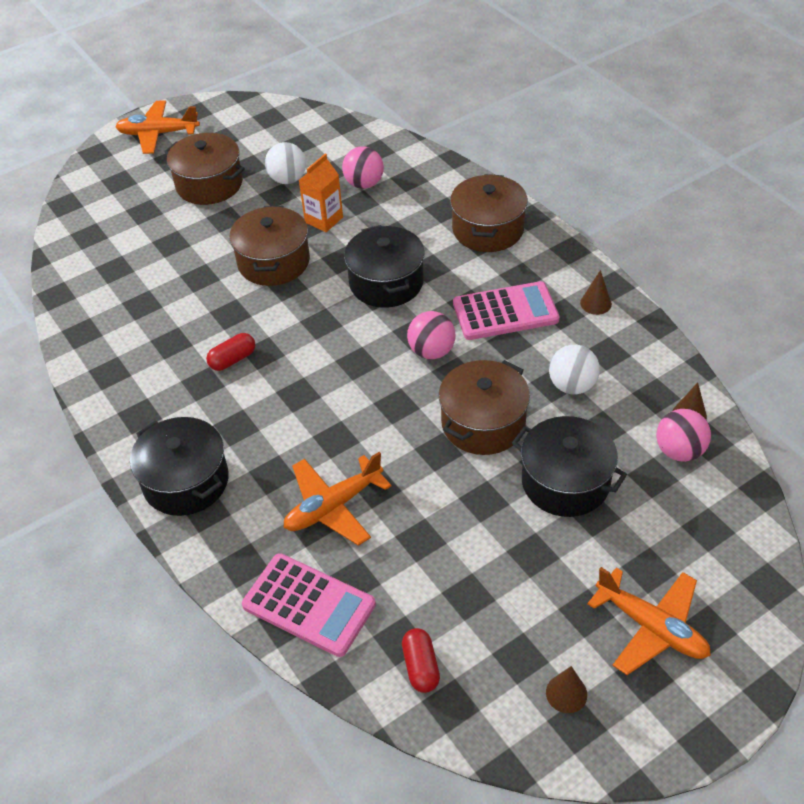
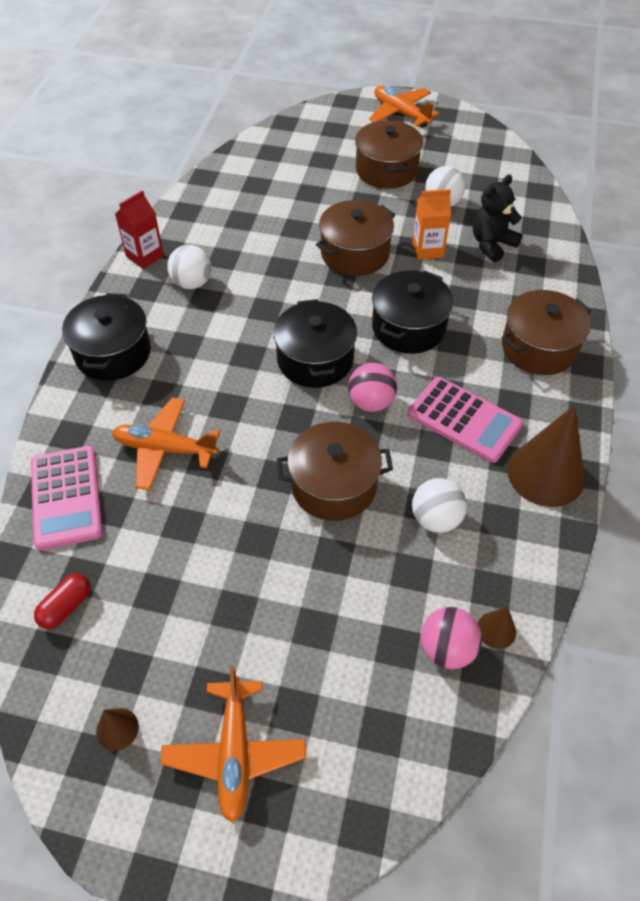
camera: 45 degrees right, 5 degrees up
red capsule [206,333,255,371] -> none
pink ball [342,146,384,189] -> black teddy bear [473,174,523,262]
black pot [512,416,627,517] -> black pot moved to [273,299,357,388]
brown cone [580,270,612,315] -> brown cone [507,405,585,507], size x2.21
none -> red carton [115,190,164,269]
none -> white ball [167,245,211,289]

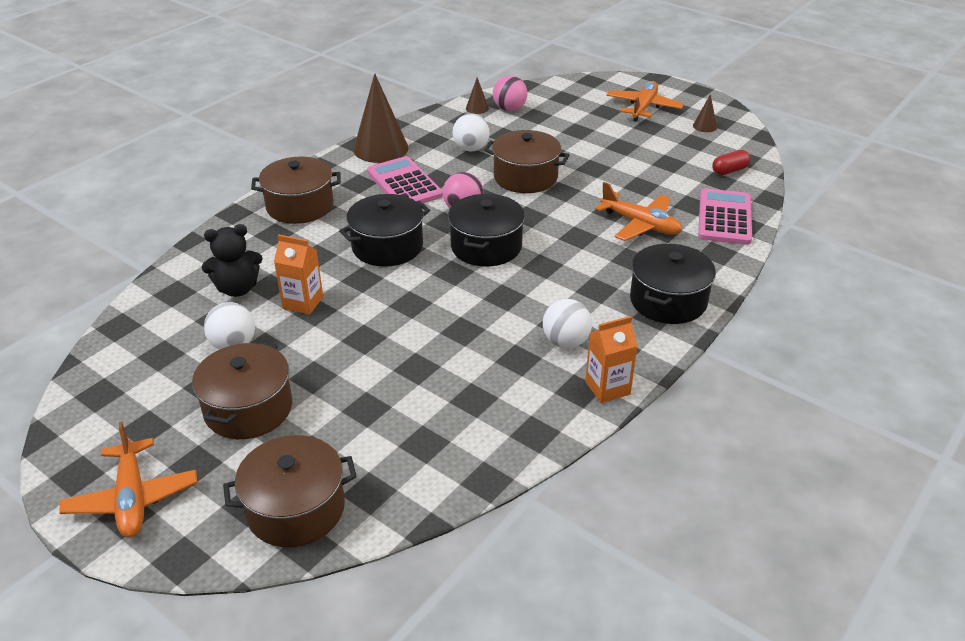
camera: 155 degrees left, 15 degrees down
red carton [115,190,164,269] -> orange carton [585,316,638,403]
brown pot [316,200,395,276] -> brown pot moved to [223,435,357,547]

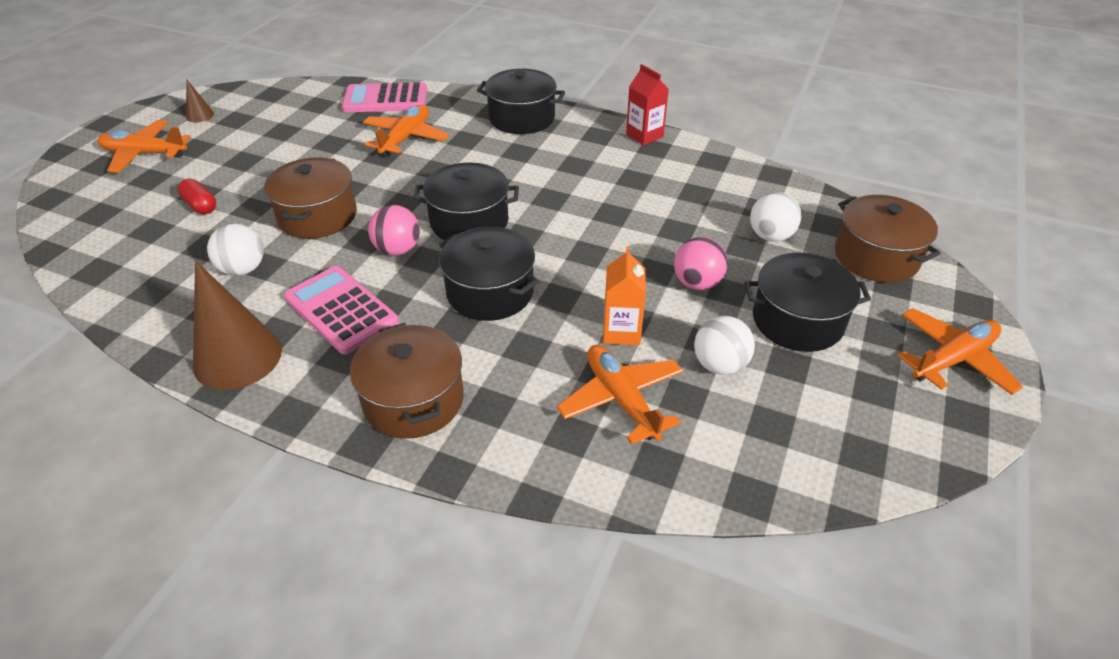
camera: 105 degrees left, 5 degrees up
brown pot [192,341,292,439] -> black pot [745,253,871,352]
black teddy bear [202,224,263,297] -> orange plane [557,345,683,445]
pink calculator [367,156,443,203] -> pink calculator turned 90 degrees clockwise [284,266,399,354]
brown cone [466,77,489,114] -> none
pink ball [493,76,528,111] -> pink ball moved to [674,237,728,290]
white ball [543,299,592,348] -> white ball moved to [750,192,801,242]
orange carton [585,316,638,403] -> red carton [626,64,669,145]
red capsule [712,150,751,175] -> red capsule moved to [178,179,216,214]

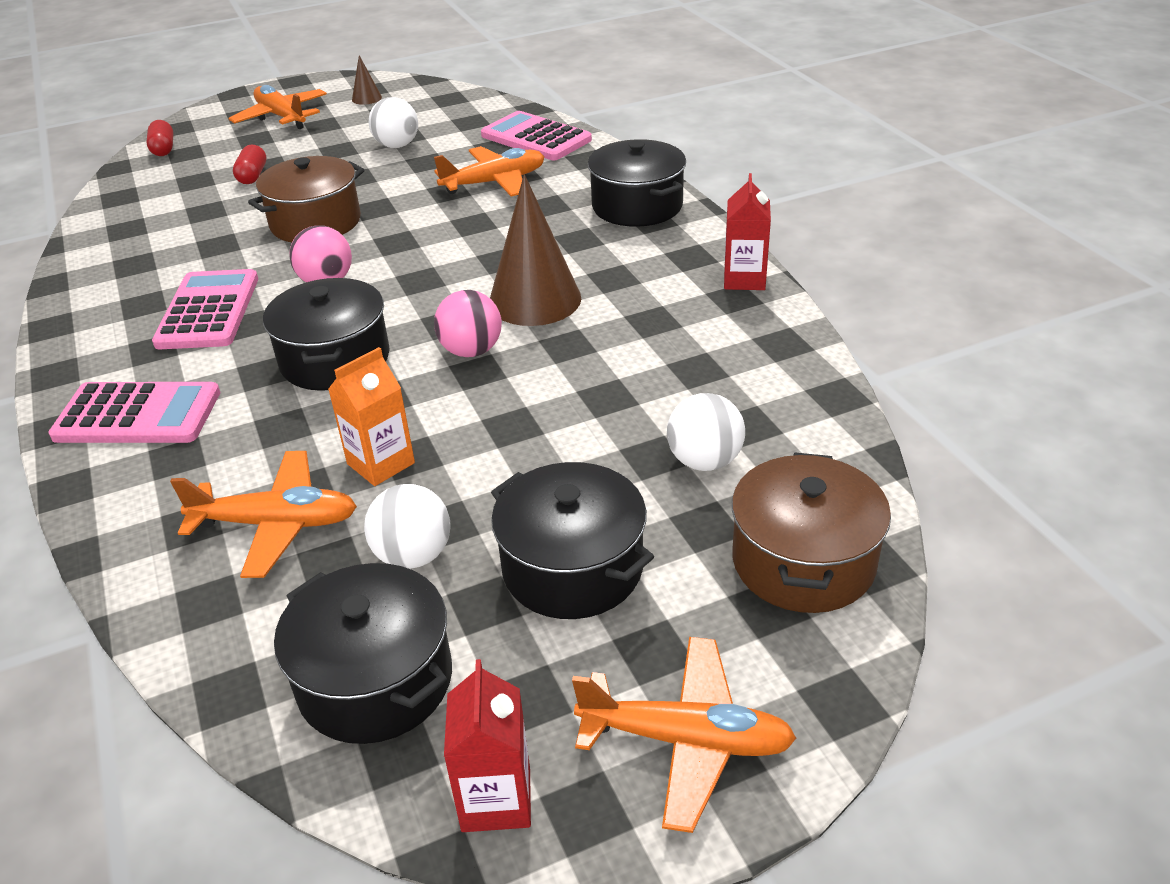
camera: 45 degrees right, 5 degrees down
brown cone [193,261,282,390] -> brown cone moved to [490,174,581,326]
white ball [207,224,263,276] -> white ball moved to [369,97,418,148]
brown pot [350,323,464,439] -> pink calculator [48,382,220,443]
black pot [413,163,519,240] -> black pot moved to [274,563,452,744]
orange plane [557,345,683,445] -> orange plane turned 75 degrees clockwise [170,451,357,578]
pink ball [674,237,728,290] -> pink ball moved to [434,290,502,357]
none -> red capsule [146,120,173,156]
none -> red carton [444,659,531,832]

